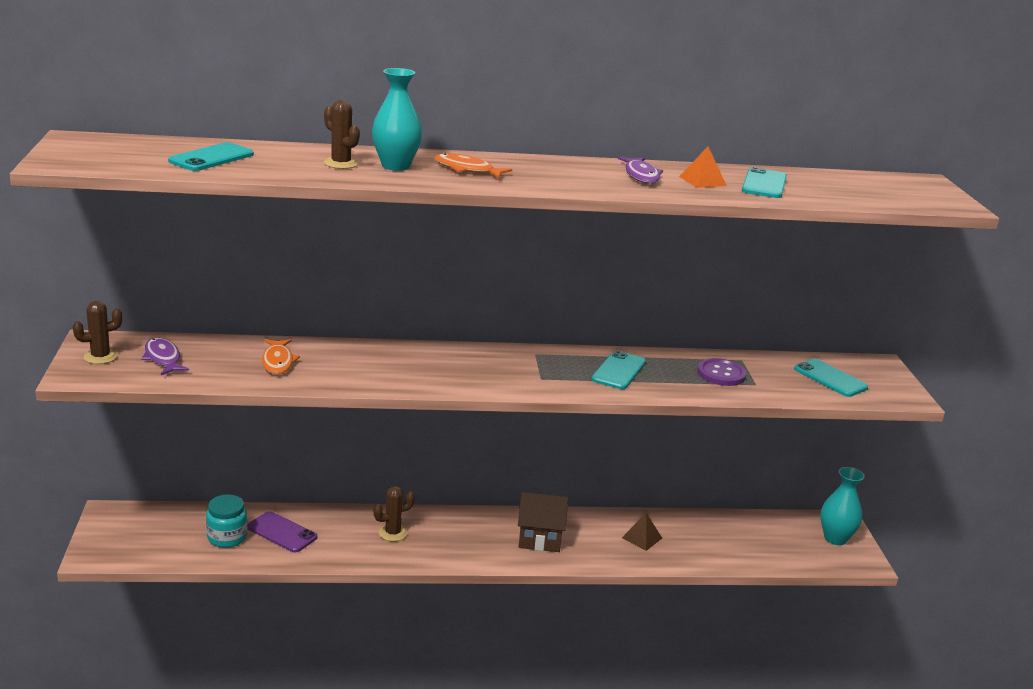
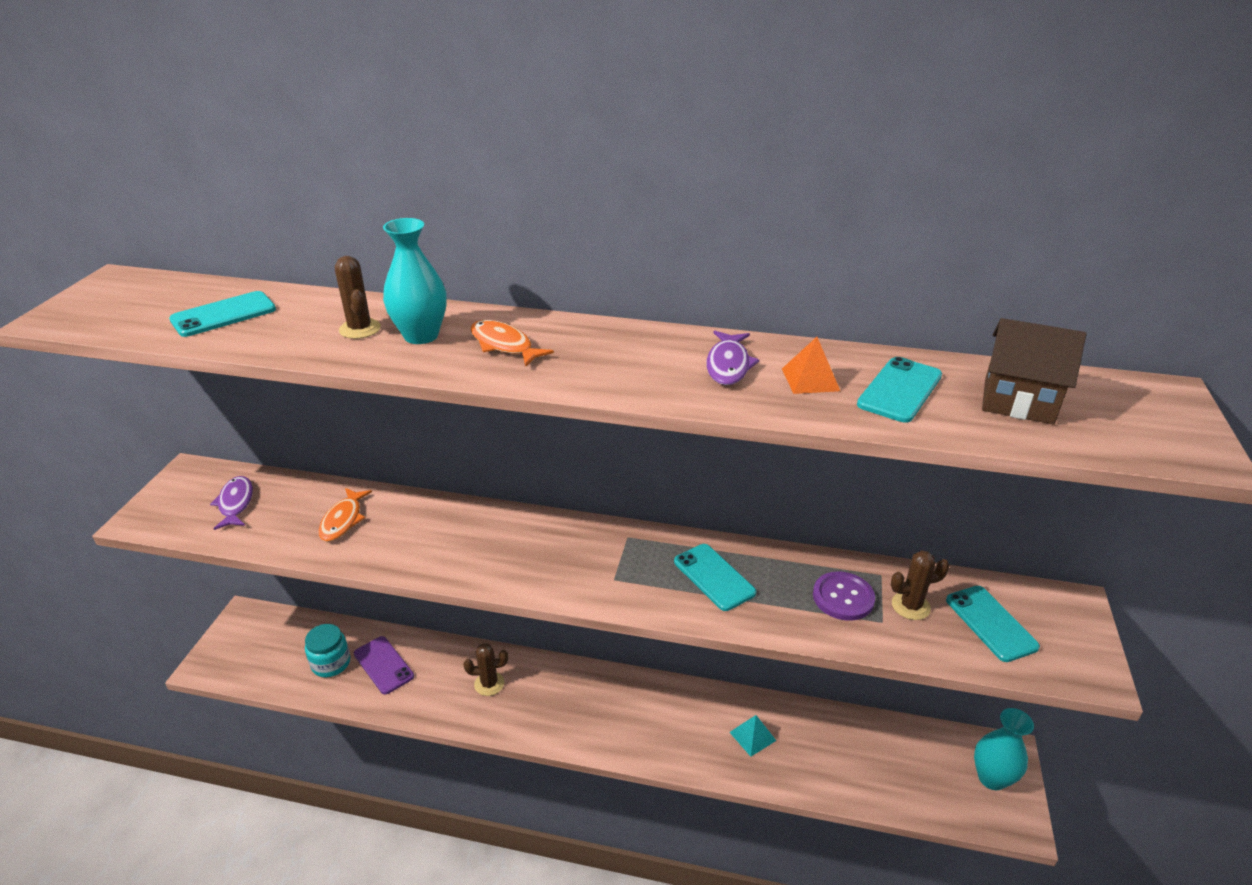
camera: 20 degrees right, 10 degrees up
brown cactus [73,301,122,364] -> brown cactus moved to [891,550,950,620]
brown house [518,492,568,552] -> brown house moved to [982,318,1086,425]
turquoise phone [591,350,646,389] -> turquoise phone turned 75 degrees counterclockwise [674,544,756,611]
brown pyramid [622,513,662,551] -> turquoise pyramid [729,715,777,757]

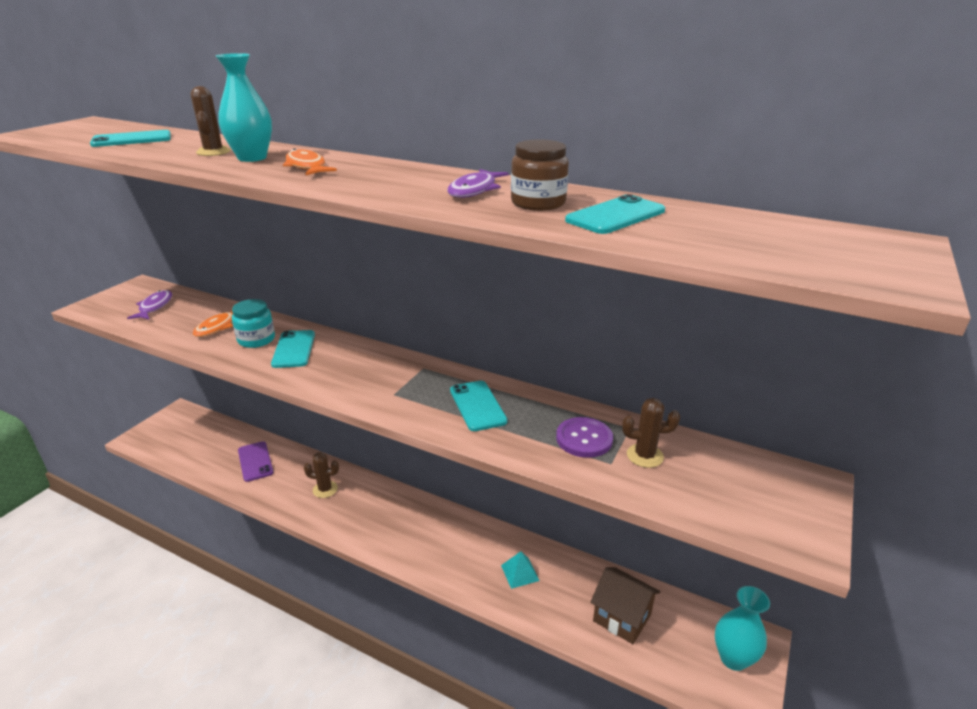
camera: 15 degrees right, 5 degrees down
turquoise jar [305,624,350,677] -> turquoise jar moved to [232,299,275,348]
orange pyramid [782,337,840,394] -> brown jar [511,139,569,211]
turquoise phone [946,586,1040,662] -> turquoise phone moved to [271,330,315,368]
brown house [982,318,1086,425] -> brown house moved to [591,567,660,644]

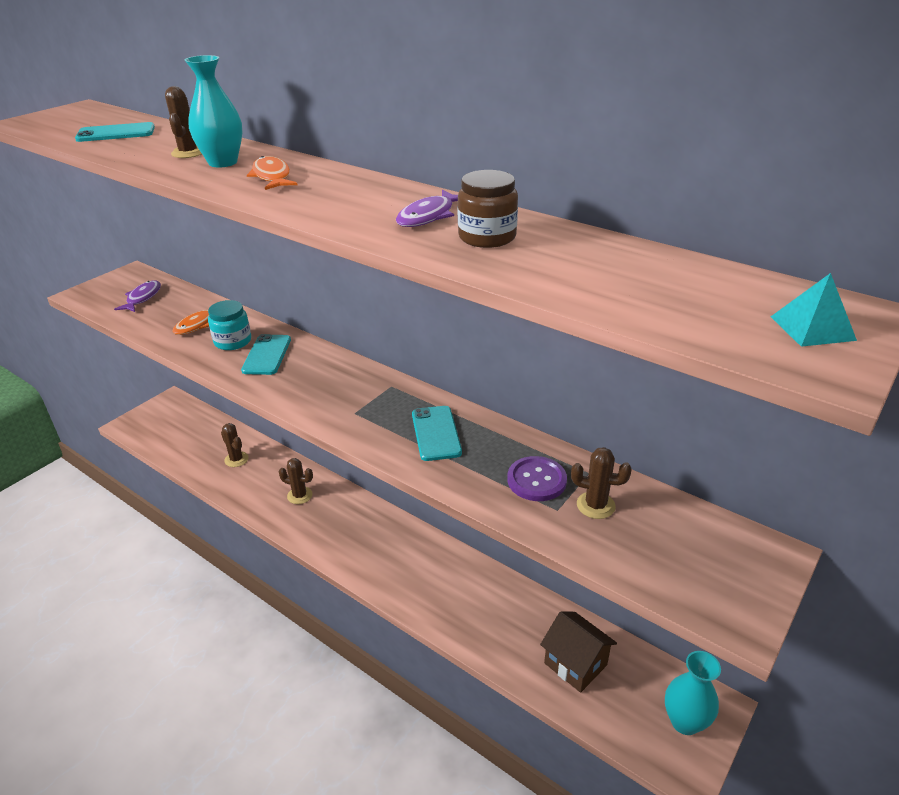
camera: 10 degrees right, 5 degrees up
purple phone [238,441,273,482] -> brown cactus [221,423,249,467]
turquoise pyramid [501,552,540,589] -> turquoise pyramid moved to [771,273,857,347]
turquoise phone [565,194,665,234] -> none

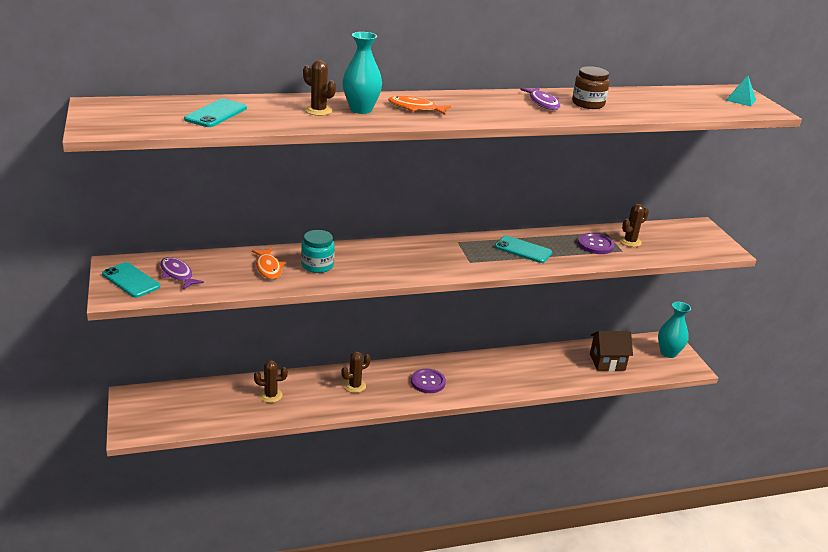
camera: 55 degrees left, 5 degrees down
turquoise phone [241,334,291,375] -> turquoise phone moved to [102,262,160,298]
none -> purple button [411,368,446,393]

